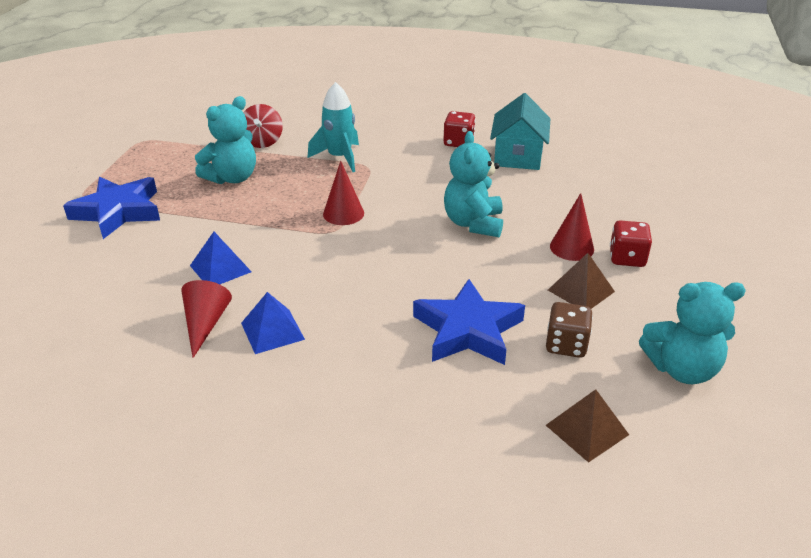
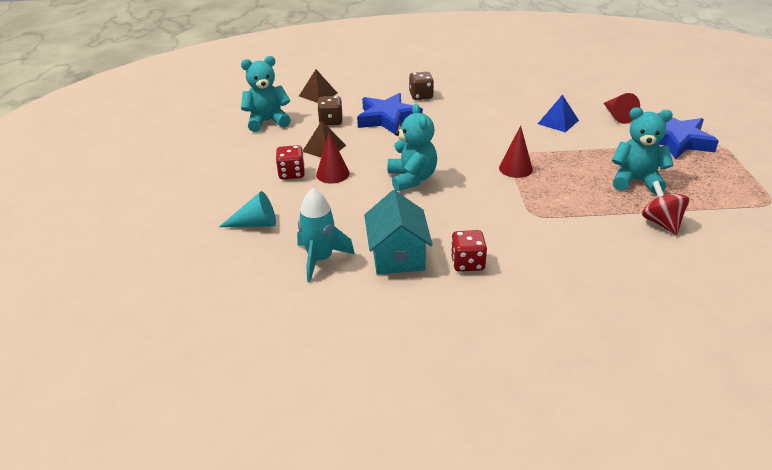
camera: 165 degrees right, 0 degrees up
red cone [181,280,232,358] -> red cone moved to [604,93,640,124]
turquoise teddy bear [195,96,256,184] -> turquoise teddy bear turned 75 degrees clockwise [612,107,674,194]
blue pyramid [241,292,305,354] -> none
turquoise rocket [307,82,359,172] -> turquoise rocket moved to [297,188,355,282]
none -> turquoise cone [219,191,276,227]
none -> brown dice [409,72,434,100]

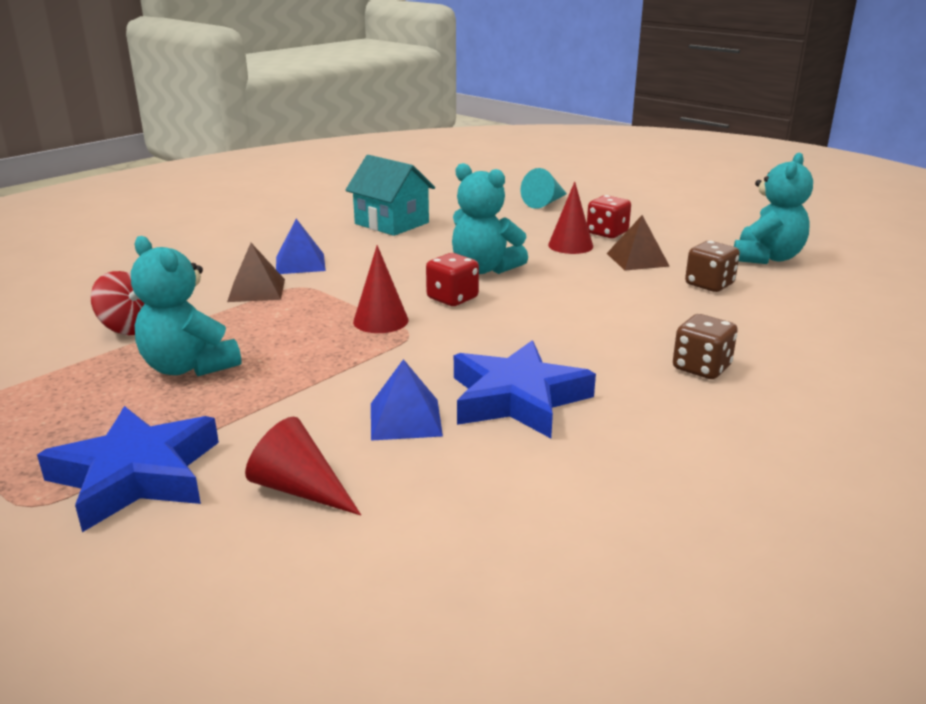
camera: 135 degrees right, 10 degrees down
turquoise rocket [297,188,355,282] -> none
brown pyramid [299,69,337,103] -> brown pyramid moved to [227,243,285,302]
blue star [357,93,423,134] -> blue star moved to [454,341,596,438]
red dice [451,230,487,272] -> red dice moved to [426,253,479,306]
turquoise teddy bear [612,107,674,194] -> turquoise teddy bear turned 75 degrees clockwise [131,236,241,376]
none -> blue pyramid [276,219,326,274]

